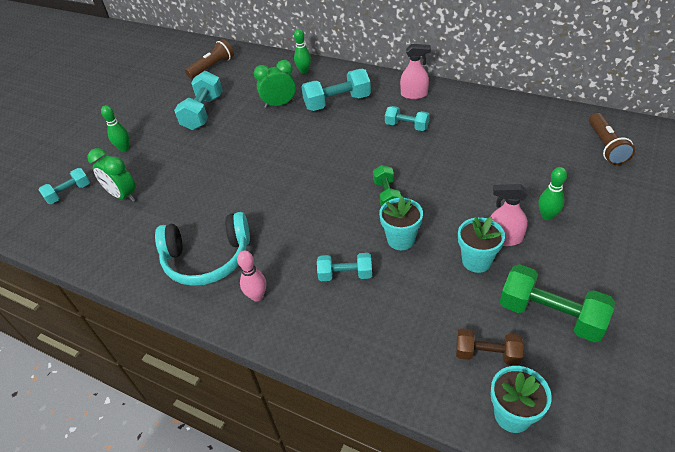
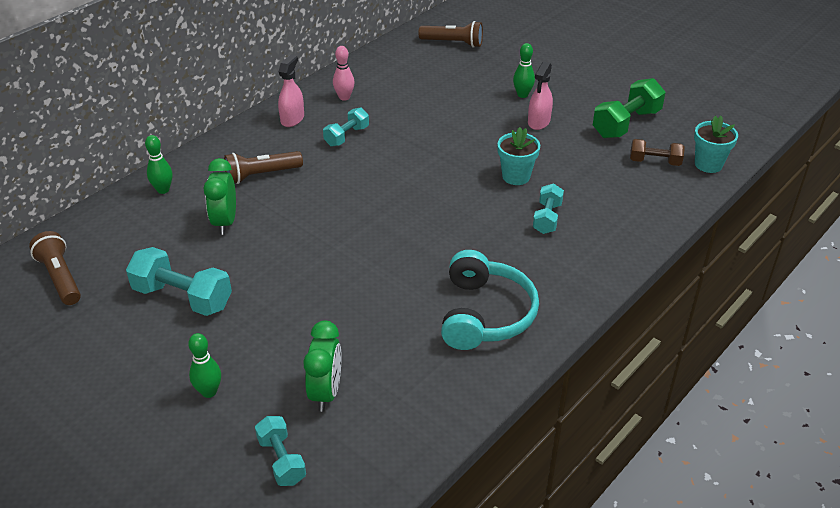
camera: 80 degrees left, 5 degrees down
green clock [88,148,136,202] -> green clock turned 45 degrees counterclockwise [303,321,342,412]
pink bowling pin [237,251,266,301] -> pink bowling pin moved to [333,46,355,101]
turquoise dumbbell [301,69,371,111] -> brown flashlight [224,151,303,184]
green dumbbell [373,165,401,207] -> none
brown dumbbell [456,328,523,366] -> brown dumbbell turned 75 degrees clockwise [630,139,685,166]
turquoise flower pot [458,217,505,273] -> none

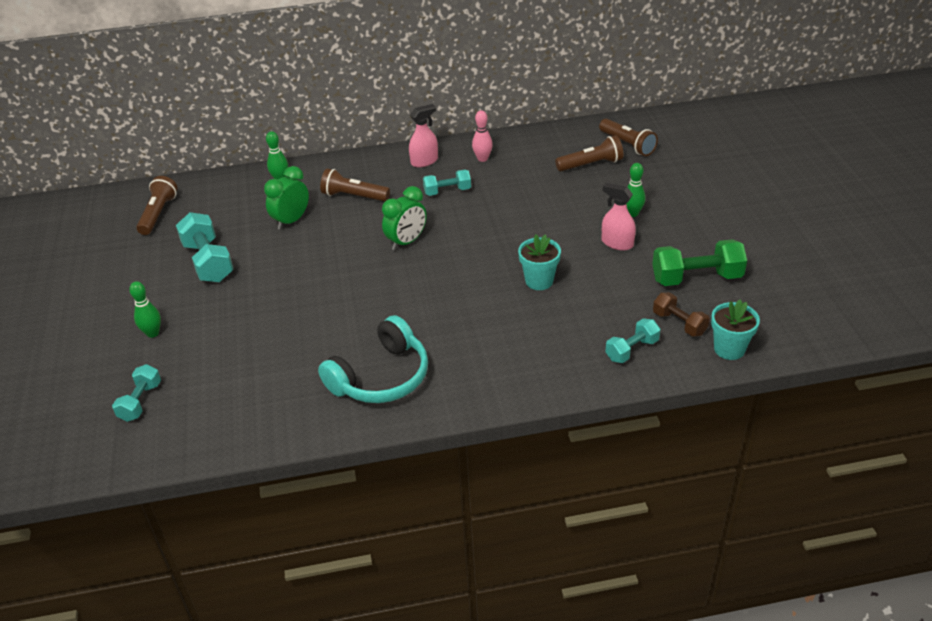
camera: 40 degrees right, 0 degrees up
green clock [303,321,342,412] -> green clock moved to [382,186,427,251]
pink spray bottle [528,62,553,130] -> pink spray bottle turned 60 degrees clockwise [602,183,636,251]
turquoise dumbbell [533,183,564,234] -> turquoise dumbbell moved to [605,318,661,363]
none -> brown flashlight [555,135,623,171]

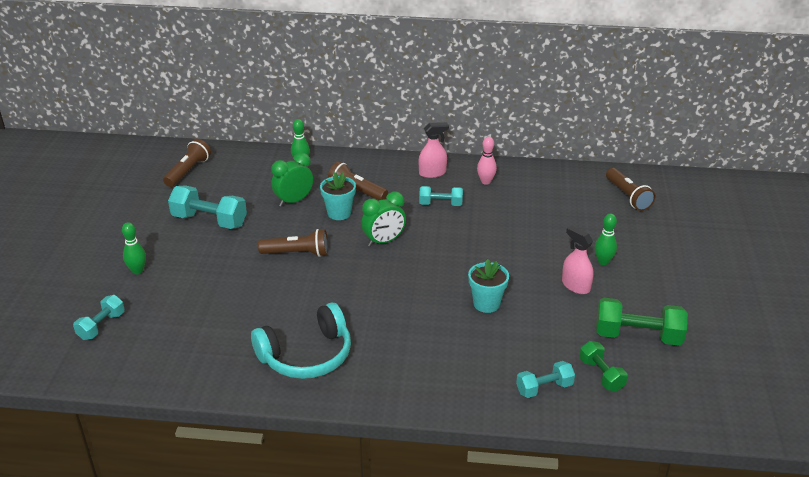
camera: 15 degrees right, 5 degrees down
turquoise dumbbell [176,212,233,282] -> turquoise dumbbell turned 60 degrees counterclockwise [168,185,247,229]
brown flashlight [555,135,623,171] -> brown flashlight moved to [258,229,328,257]
brown dumbbell [653,292,710,337] -> green dumbbell [579,341,628,391]
turquoise flower pot [711,300,760,360] -> turquoise flower pot moved to [320,172,356,220]

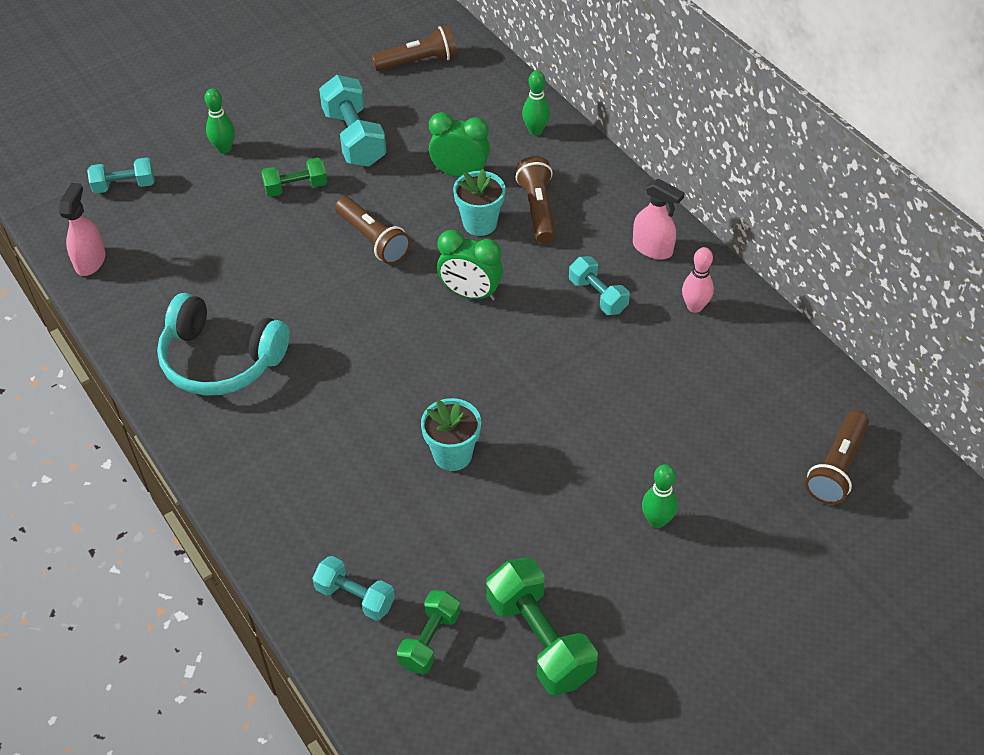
camera: 50 degrees right, 15 degrees up
pink spray bottle [562,226,594,294] -> pink spray bottle moved to [59,183,106,276]
none -> green dumbbell [261,158,327,197]

